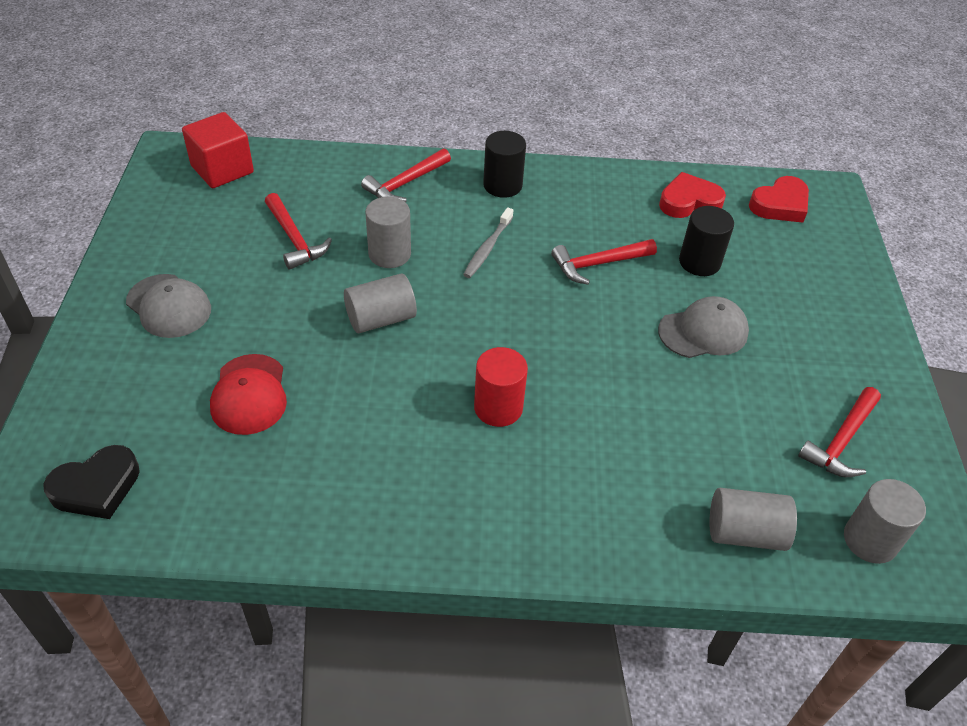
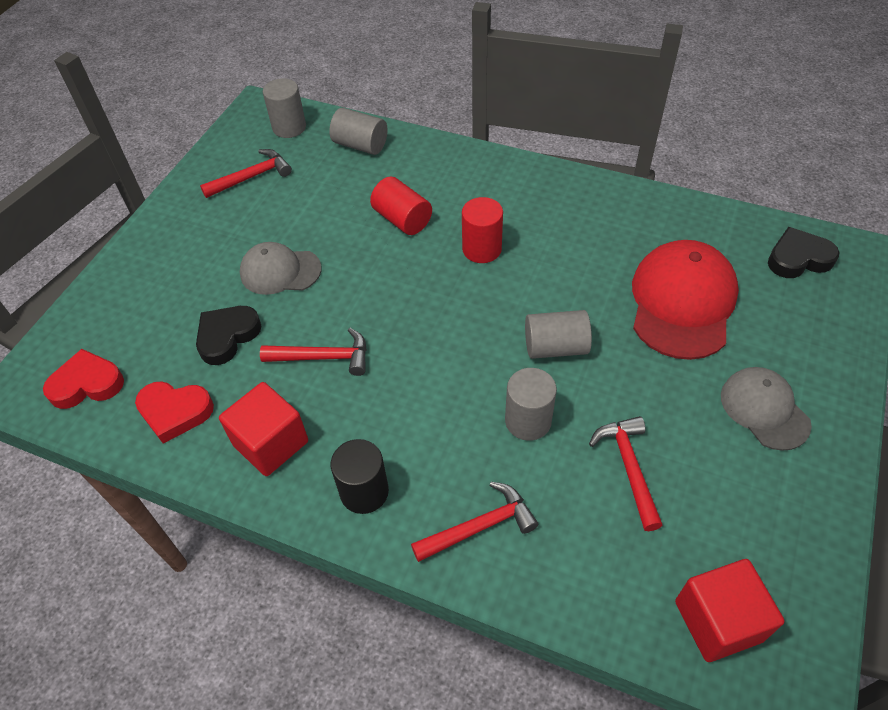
camera: 155 degrees left, 5 degrees up
red cap [210,354,287,435] -> red cap [632,240,739,360], size x1.63
grey toothbrush [463,207,513,278] -> none
black cylinder [679,206,734,276] -> black heart [196,306,261,365]
none -> red cube [219,382,308,476]
none -> red cylinder [370,177,432,235]

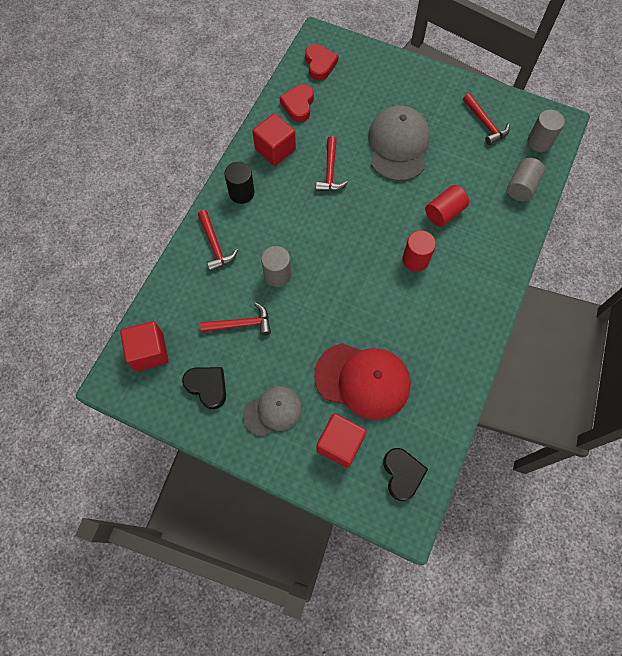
camera: 90 degrees right, 15 degrees up
black heart [196,306,261,365] -> black heart moved to [182,367,226,409]
grey cap [240,242,321,295] -> grey cap [368,106,430,181], size x1.63
grey cylinder [525,310,592,359] -> none
none -> red cube [316,413,367,468]

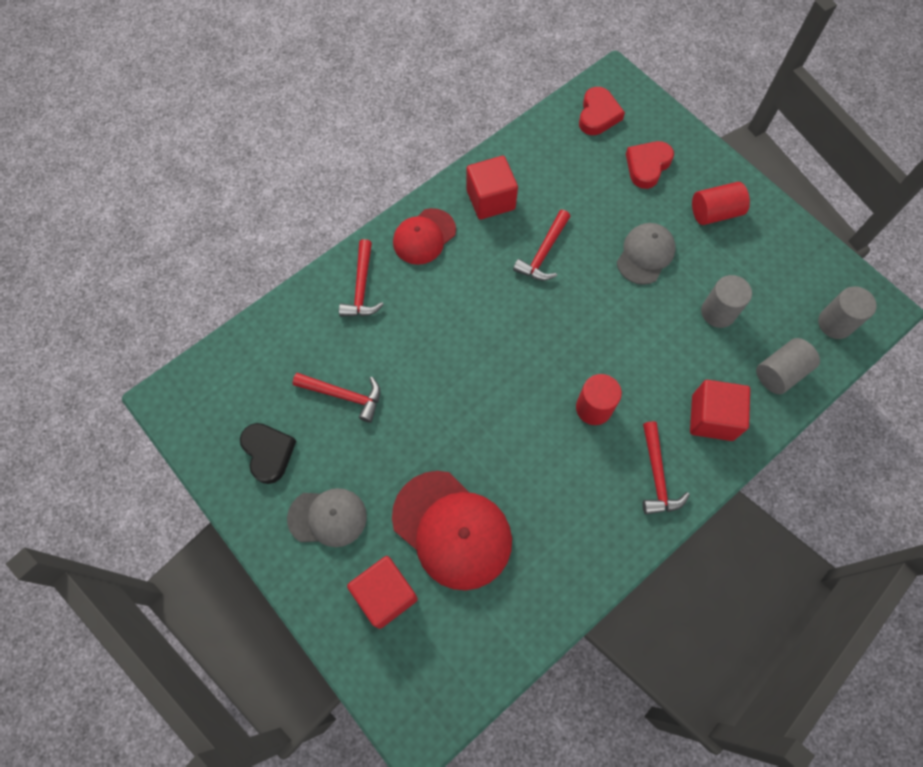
camera: 25 degrees right, 0 degrees up
red cube [120,321,169,371] -> red cube moved to [690,380,750,441]
black cylinder [224,162,255,204] -> red cap [393,208,456,265]
grey cylinder [261,246,291,287] -> grey cylinder moved to [701,275,752,328]
red heart [280,84,314,122] -> red heart moved to [626,141,674,189]
grey cap [368,106,430,181] -> grey cap [617,223,676,285], size x0.61
black heart [383,448,428,501] -> none
red cylinder [425,185,469,227] -> red cylinder moved to [692,182,750,225]
red hammer [463,93,510,145] -> red hammer moved to [643,421,690,514]

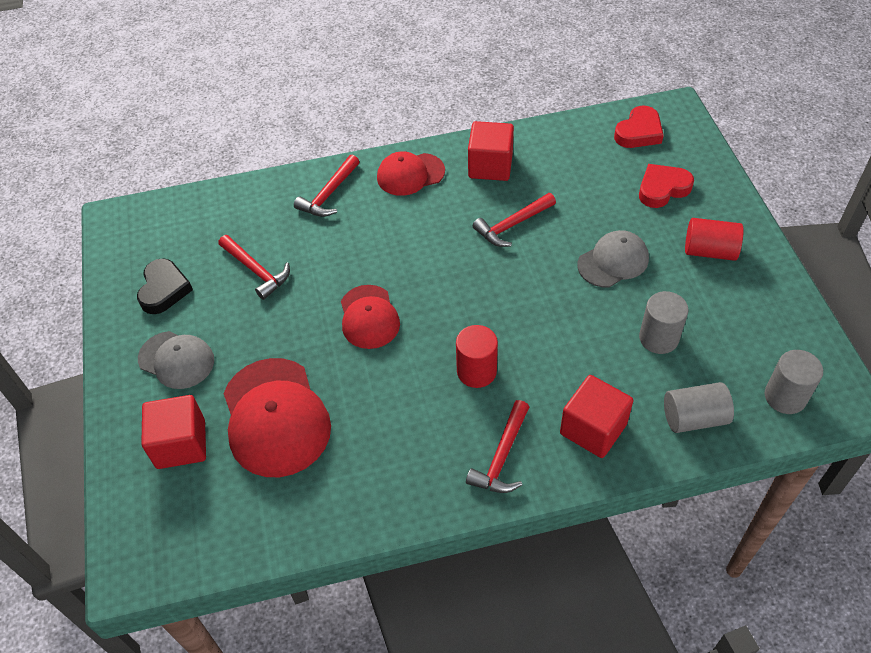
camera: 30 degrees right, 15 degrees down
none -> red cap [341,285,400,349]

